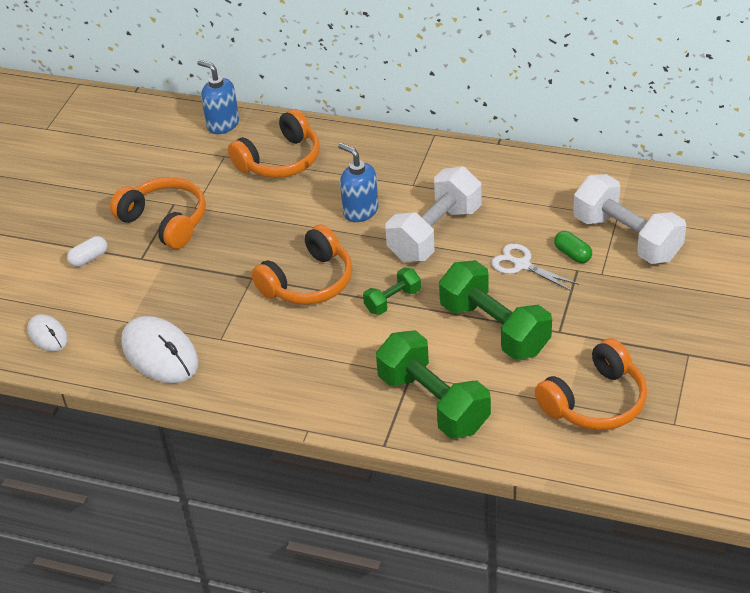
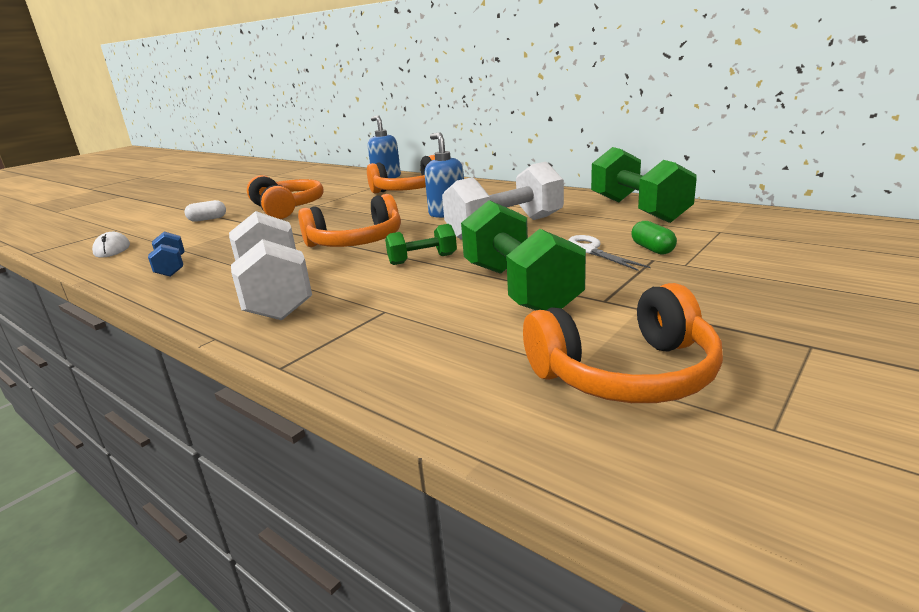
camera: 20 degrees right, 20 degrees down
white mouse [121,316,198,383] -> blue dumbbell [148,231,185,277]
green dumbbell [376,330,491,439] -> green dumbbell moved to [591,147,697,223]
white dumbbell [573,174,686,264] -> white dumbbell moved to [229,211,312,320]

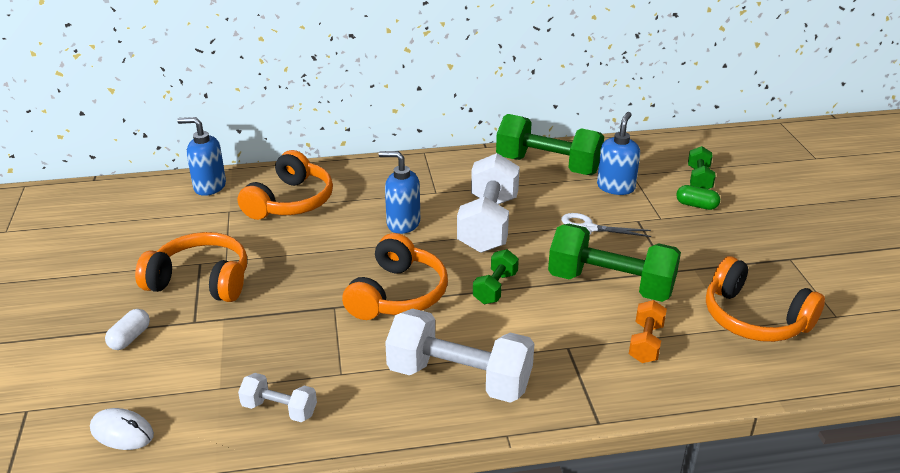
camera: 50 degrees left, 10 degrees up
blue dumbbell [148,231,185,277] -> white dumbbell [238,373,317,422]
orange headphones [523,283,723,403] -> orange headphones turned 105 degrees clockwise [706,256,825,342]
green capsule [631,221,677,255] -> green capsule moved to [676,185,720,210]
none -> blue soap dispenser [597,112,640,195]
none -> orange dumbbell [629,300,667,363]
none -> green dumbbell [688,146,716,189]

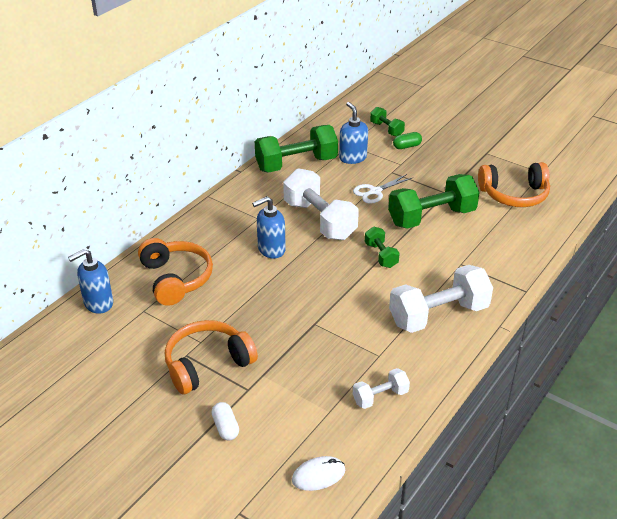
camera: 45 degrees left, 5 degrees up
orange headphones [342,233,448,320] -> none
orange dumbbell [629,300,667,363] -> none

